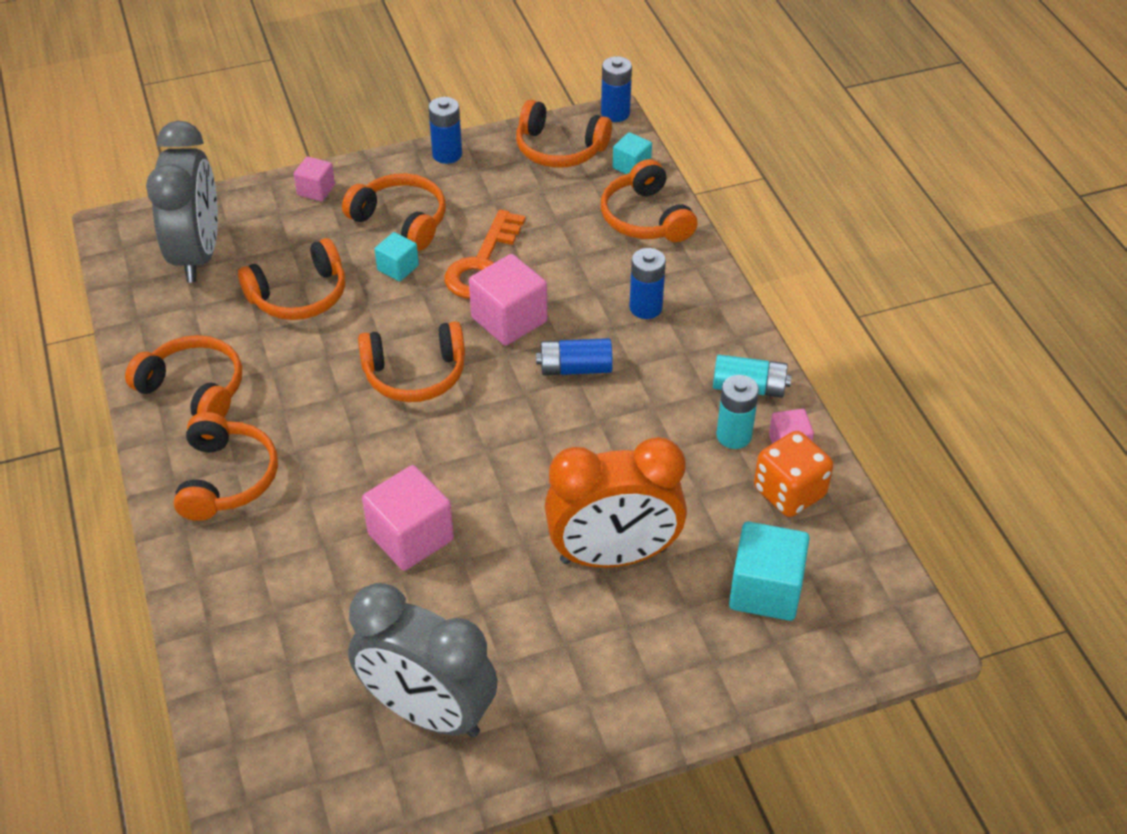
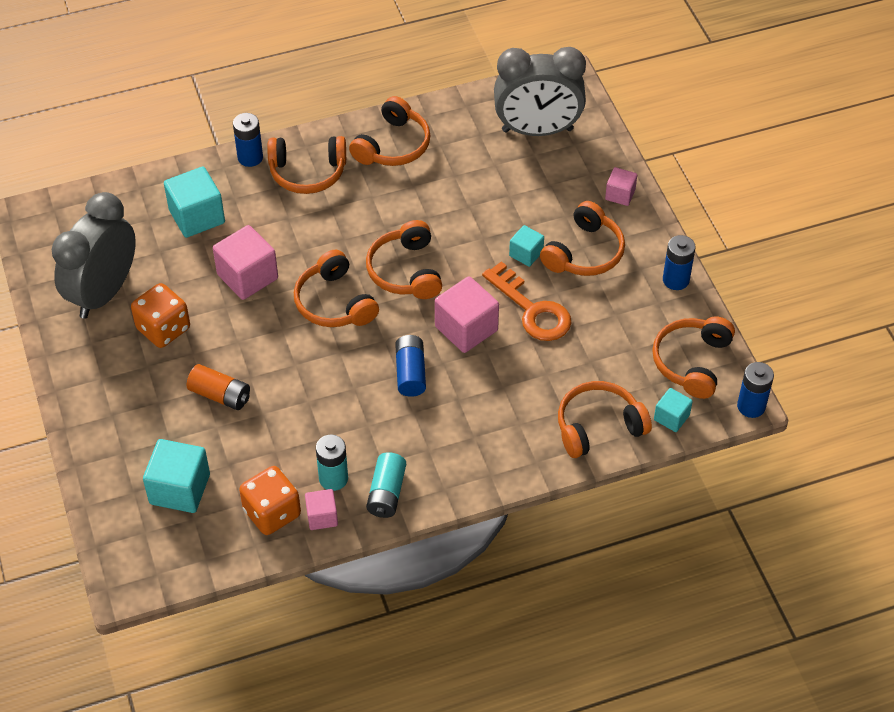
camera: 90 degrees right, 5 degrees up
orange headphones [238,238,345,320] -> orange headphones moved to [294,249,379,327]
orange key [444,209,526,299] -> orange key turned 150 degrees counterclockwise [482,261,571,341]
orange clock [545,437,687,568] -> orange battery [187,364,250,410]
blue battery [629,248,666,319] -> blue battery moved to [233,113,263,167]
none -> orange dice [131,283,190,348]
none -> turquoise cube [164,167,225,238]

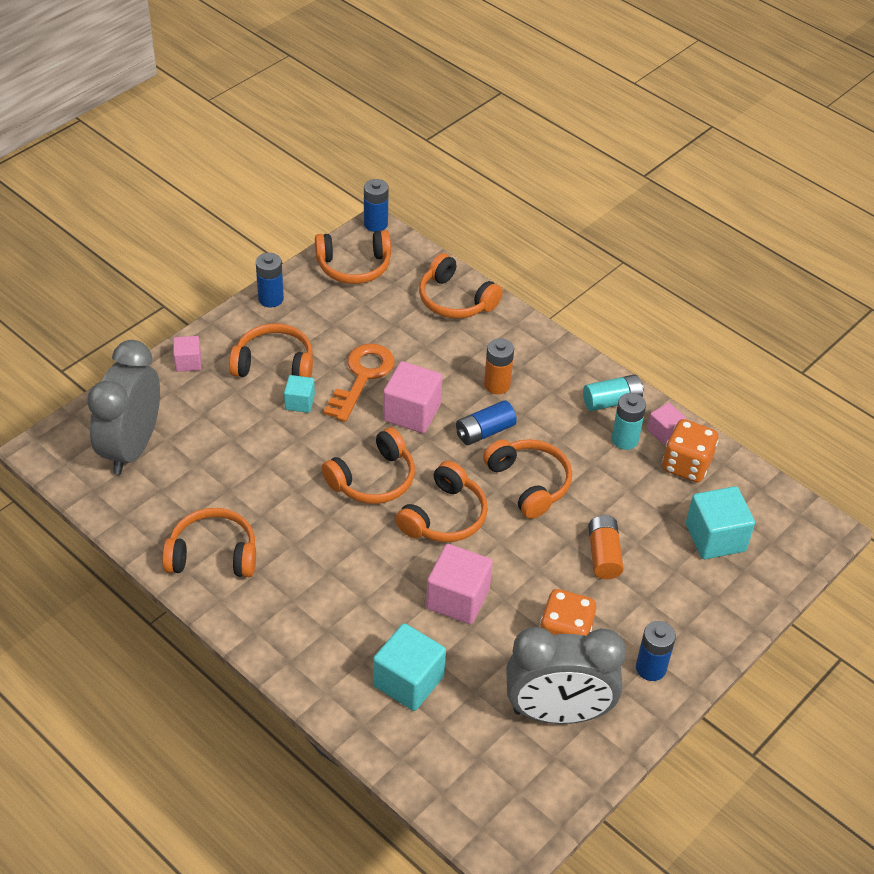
camera: 120 degrees left, 5 degrees down
blue battery [233,113,263,167] -> blue battery moved to [636,621,676,681]
orange headphones [267,136,346,194] -> orange headphones moved to [483,439,572,519]
grey clock [494,47,586,136] -> grey clock turned 135 degrees counterclockwise [87,340,160,475]
turquoise cube [654,388,693,432] -> none
none -> orange battery [484,338,514,394]

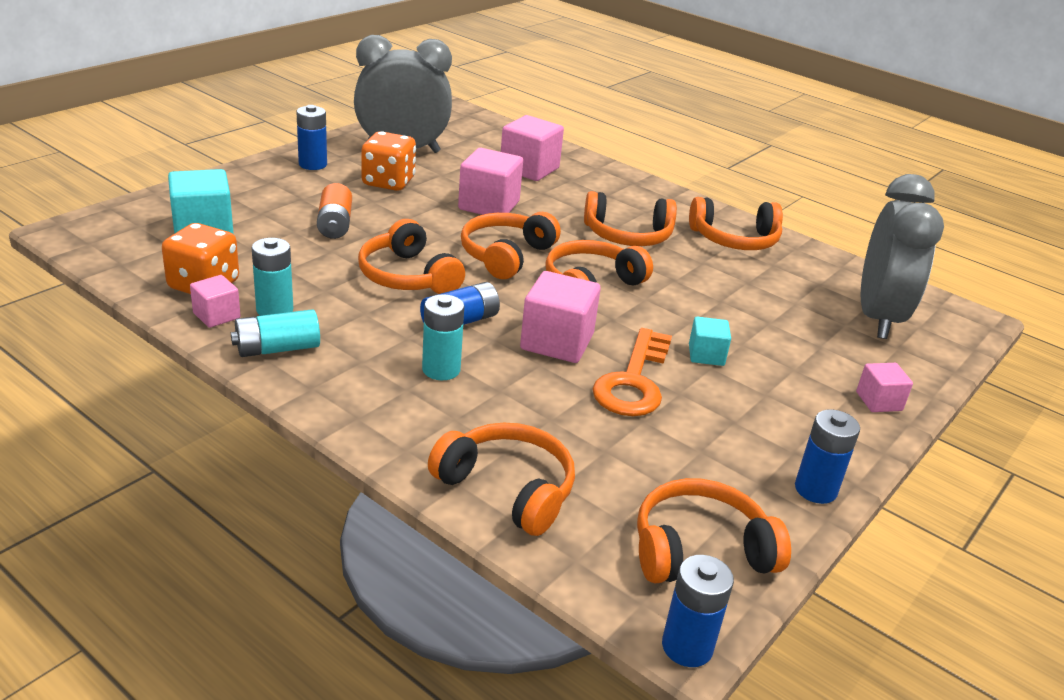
camera: 175 degrees right, 15 degrees down
orange headphones [229,323,313,378] -> orange headphones moved to [584,191,677,246]
turquoise cube [373,623,446,711] -> pink cube [501,115,564,181]
orange battery [484,338,514,394] -> turquoise battery [422,294,464,380]

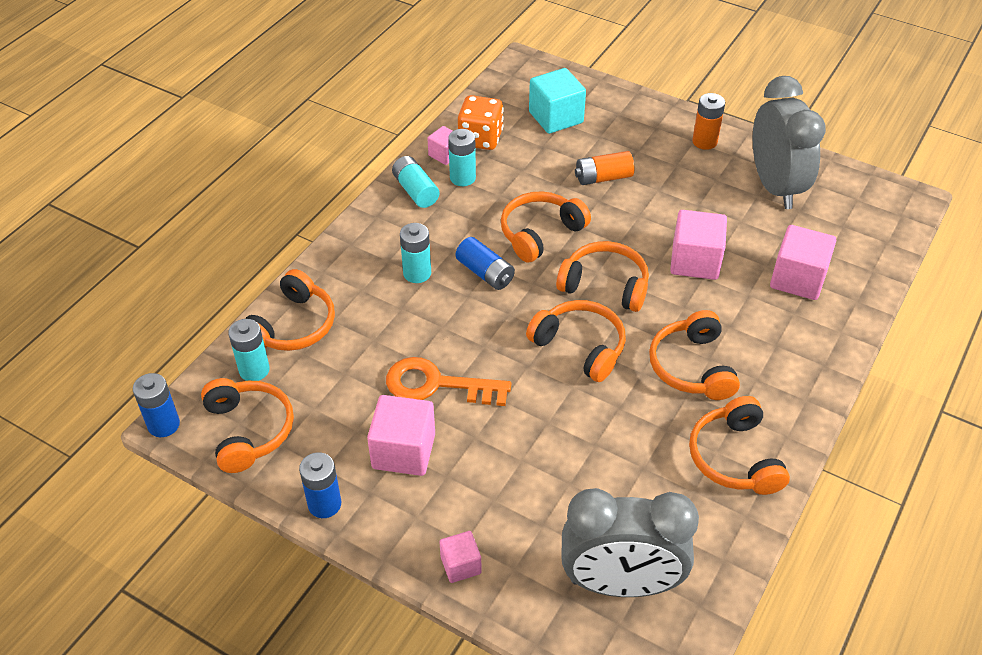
camera: 85 degrees right, 15 degrees up
blue battery [296,105,327,170] -> orange battery [692,93,725,150]
orange dice [361,131,416,191] -> none
pink cube [520,271,601,363] -> pink cube moved to [367,395,435,476]
turquoise cube [689,317,731,366] -> none
none -> turquoise battery [228,319,270,381]

